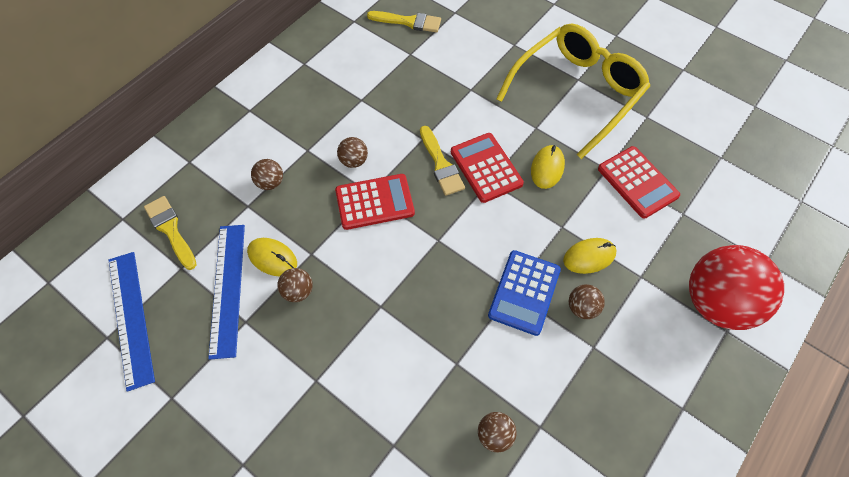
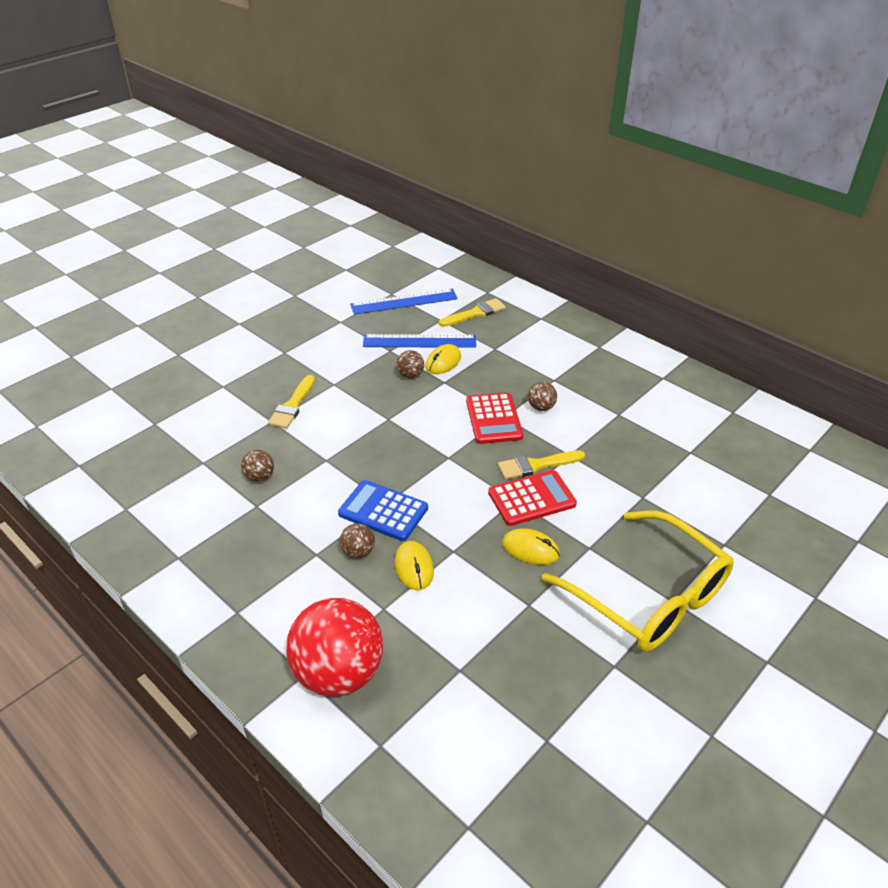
camera: 95 degrees right, 20 degrees down
brown ball [251,159,283,190] -> none
yellow brush [367,11,441,33] -> yellow brush moved to [268,375,315,429]
red calculator [598,146,680,219] -> none

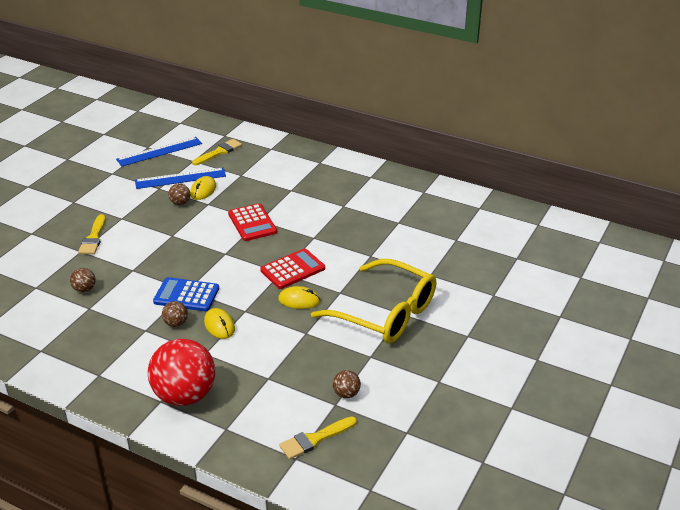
camera: 15 degrees left, 5 degrees down
yellow brush [498,450,585,479] -> yellow brush moved to [279,416,357,459]
brown ball [528,382,557,411] -> brown ball moved to [333,370,361,398]

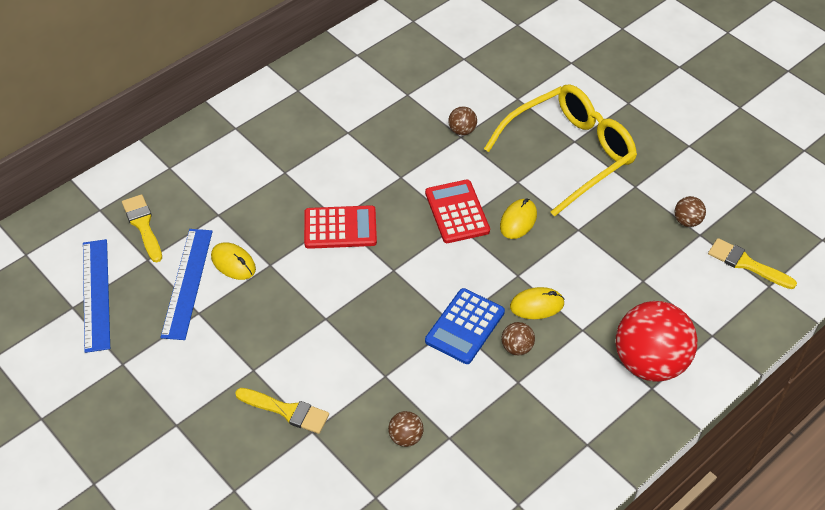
camera: 70 degrees left, 15 degrees up
brown ball [168,183,190,205] -> brown ball moved to [448,106,477,136]
yellow brush [279,416,357,459] -> yellow brush turned 135 degrees clockwise [708,238,797,289]

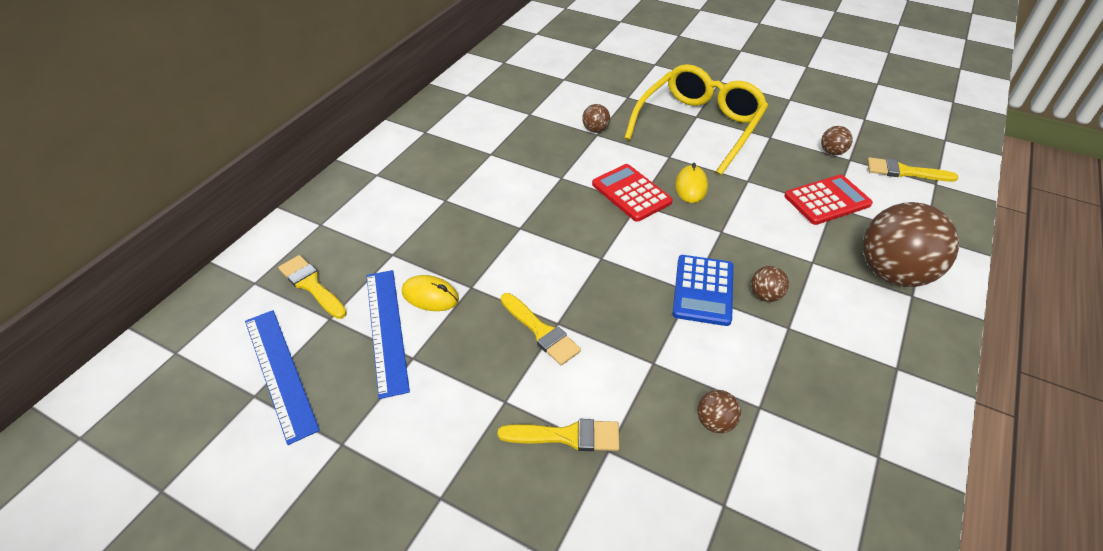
camera: 20 degrees left, 5 degrees down
red calculator [304,205,377,249] -> red calculator moved to [784,175,873,225]
yellow mouse [510,287,565,319] -> none
red ball [616,301,697,382] -> brown ball [863,202,959,287]
none -> yellow brush [501,293,581,365]

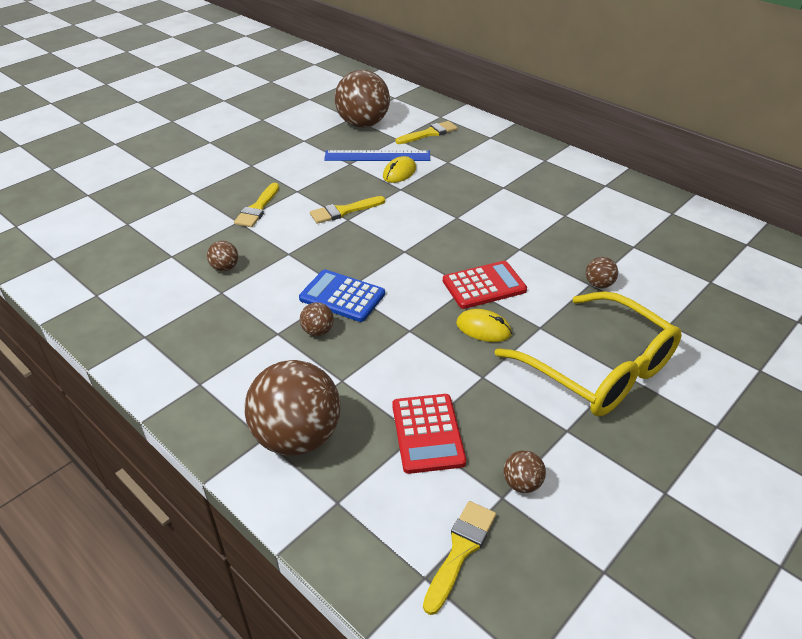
camera: 105 degrees right, 5 degrees down
blue ruler [245,310,320,445] -> brown ball [335,70,390,127]

